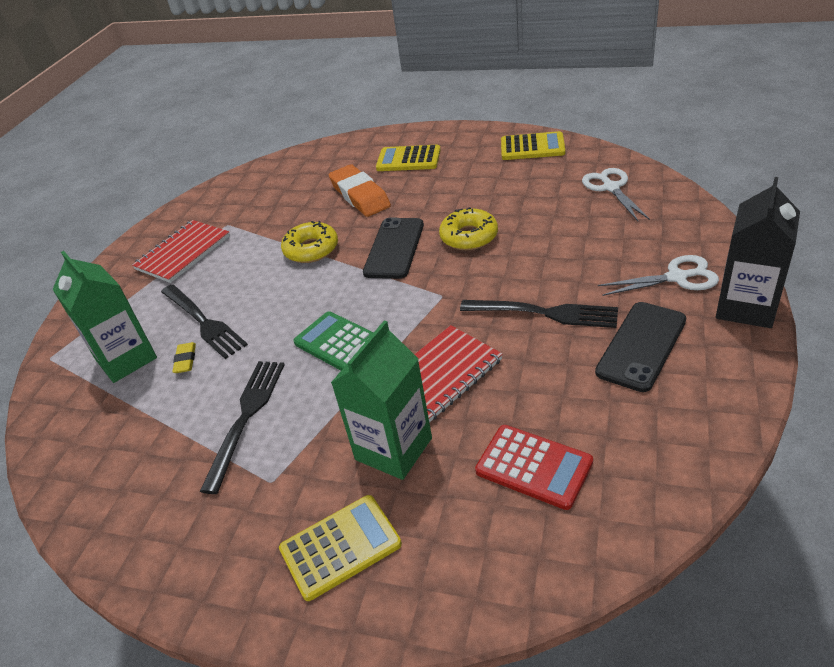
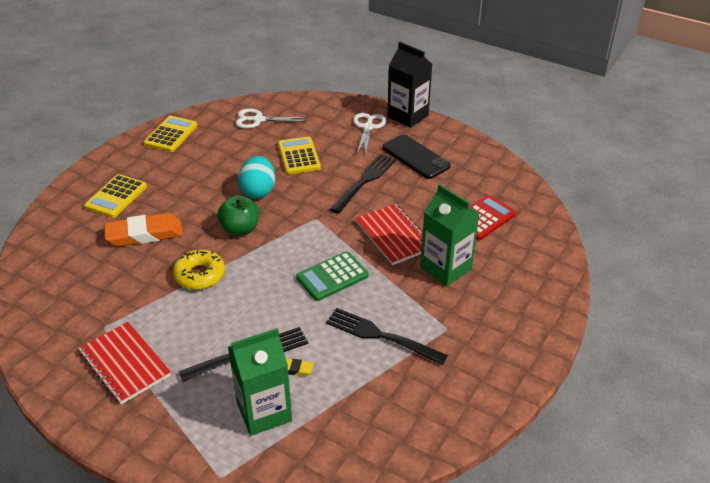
camera: 80 degrees left, 0 degrees up
yellow calculator [279,495,402,601] -> yellow calculator moved to [278,137,321,174]
black phone [363,218,424,279] -> green apple [218,195,259,236]
yellow donut [439,207,498,250] -> turquoise egg [238,156,275,199]

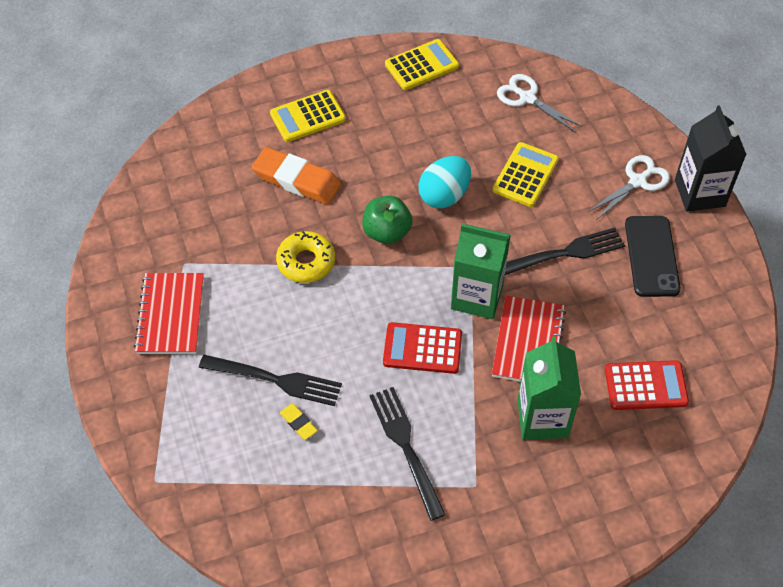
camera: 40 degrees right, 15 degrees up
green carton [228,328,292,436] -> green carton moved to [451,224,511,319]
green calculator [296,251,369,301] -> red calculator [383,322,462,374]

